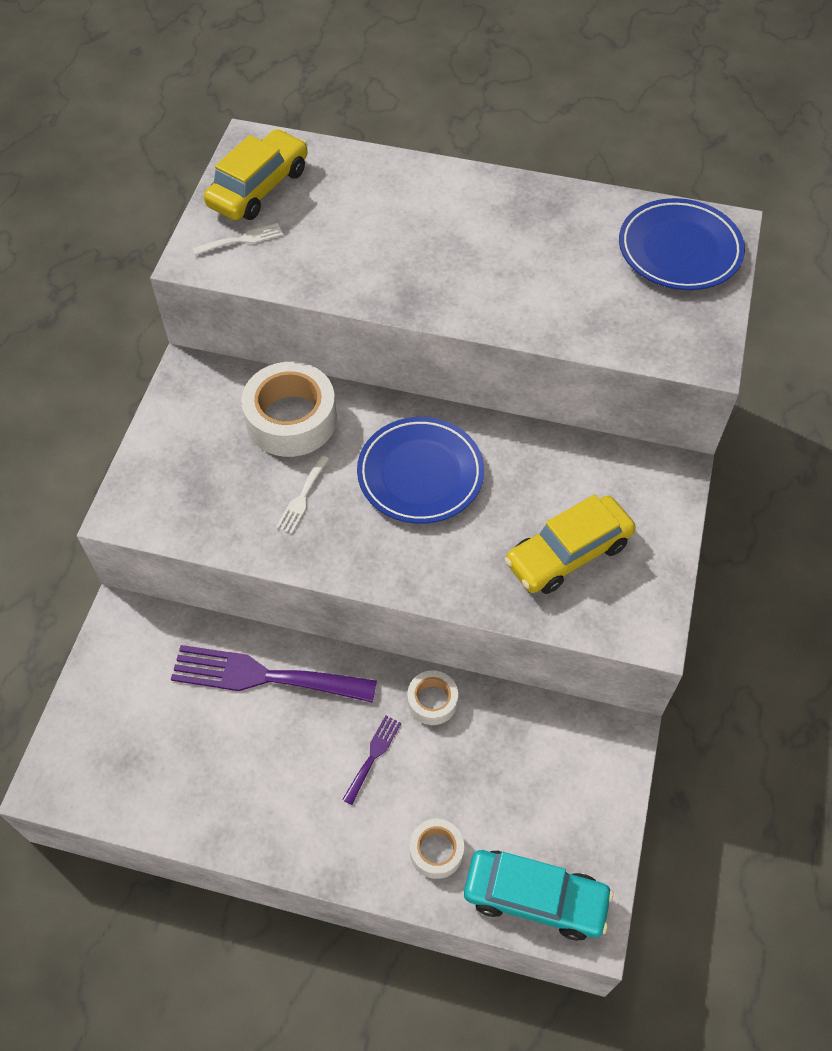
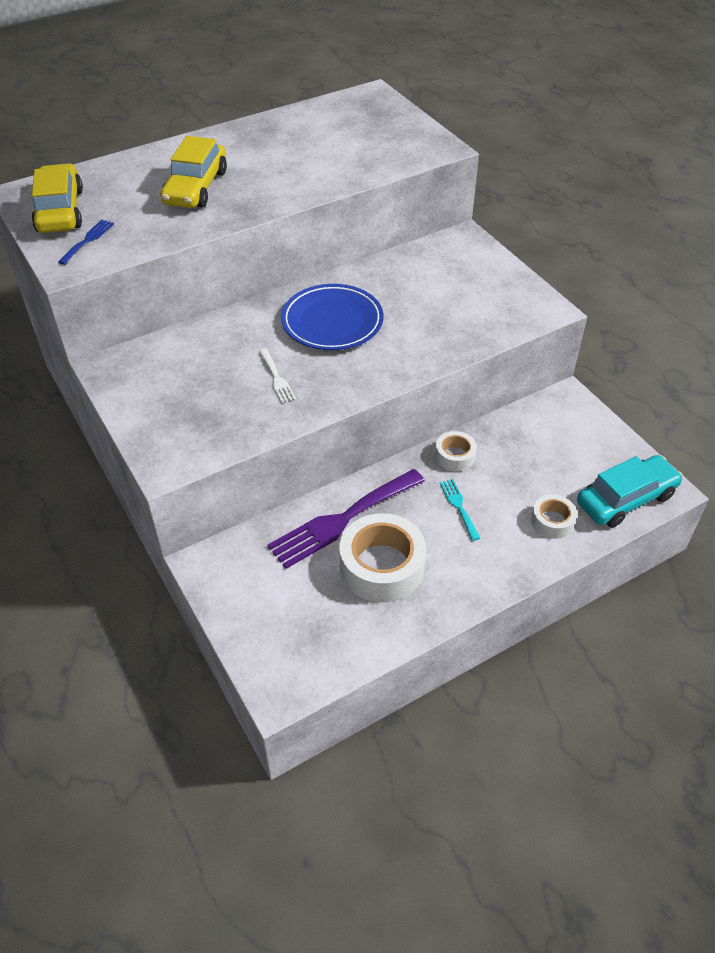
camera: 45 degrees left, 10 degrees down
white fork [192,223,283,256] -> blue fork [58,220,114,265]
white tape [241,362,337,457] -> white tape moved to [339,513,426,603]
purple fork [342,715,401,805] -> turquoise fork [439,479,480,541]
yellow car [504,494,636,594] -> yellow car moved to [160,136,227,208]
blue plate [619,198,745,290] -> none

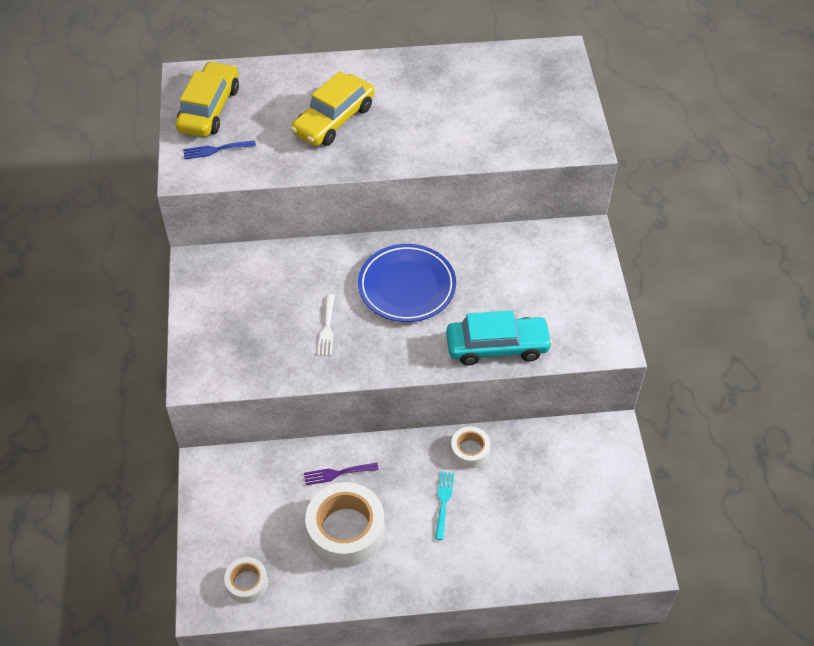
camera: 25 degrees right, 5 degrees up
blue fork [58,220,114,265] -> blue fork turned 150 degrees counterclockwise [183,141,256,159]
purple fork [267,469,425,569] -> purple fork [304,463,379,485], size x0.46
white tape [531,495,577,539] -> white tape moved to [224,557,268,603]
turquoise car [577,455,683,527] -> turquoise car moved to [446,311,553,366]

